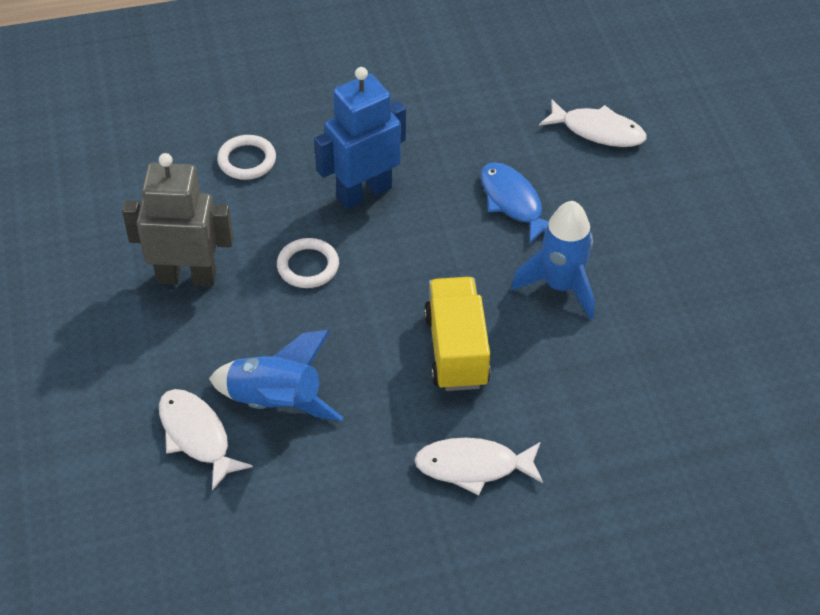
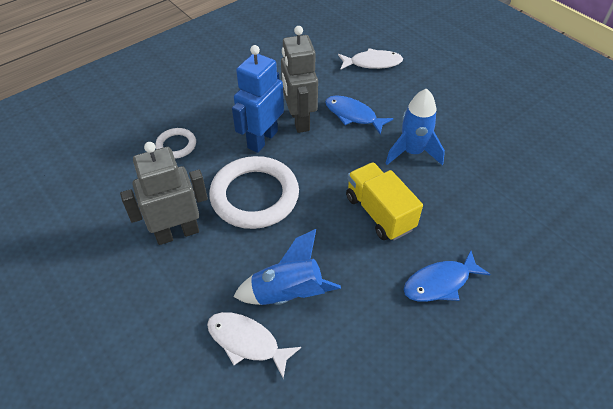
camera: 25 degrees left, 0 degrees up
white ring [277,238,339,288] -> white ring [209,156,299,229], size x2.04
white fish [414,438,543,495] -> blue fish [403,250,491,302]
none -> grey robot [281,26,318,133]

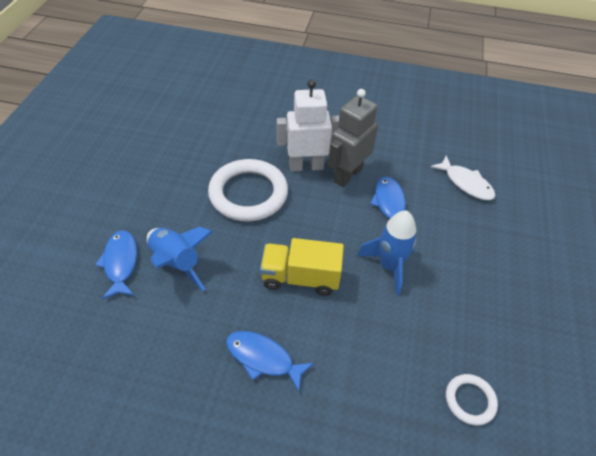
camera: 50 degrees right, 0 degrees up
grey robot [120,142,208,245] -> none
white ring [155,128,196,159] -> white ring moved to [446,374,498,425]
white fish [207,312,301,378] -> blue fish [95,230,138,300]
blue robot [232,45,284,153] -> white robot [277,79,339,172]
yellow truck [346,162,423,241] -> yellow truck turned 105 degrees counterclockwise [260,238,344,296]

